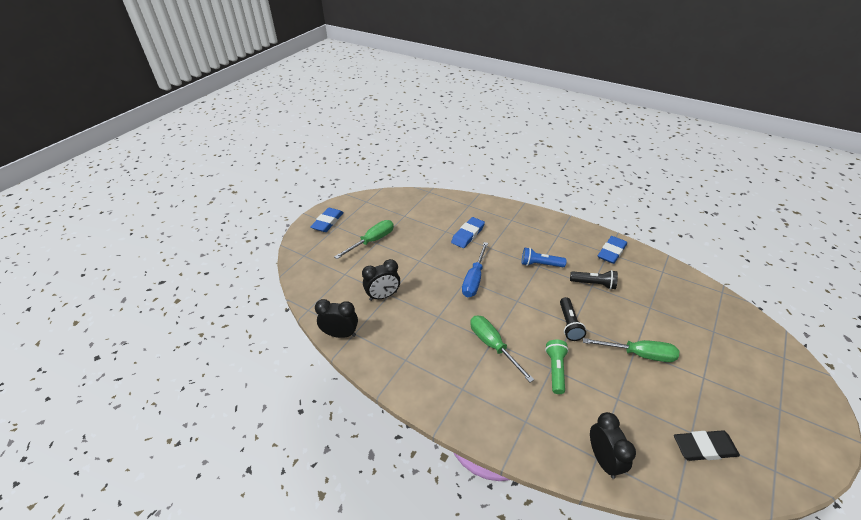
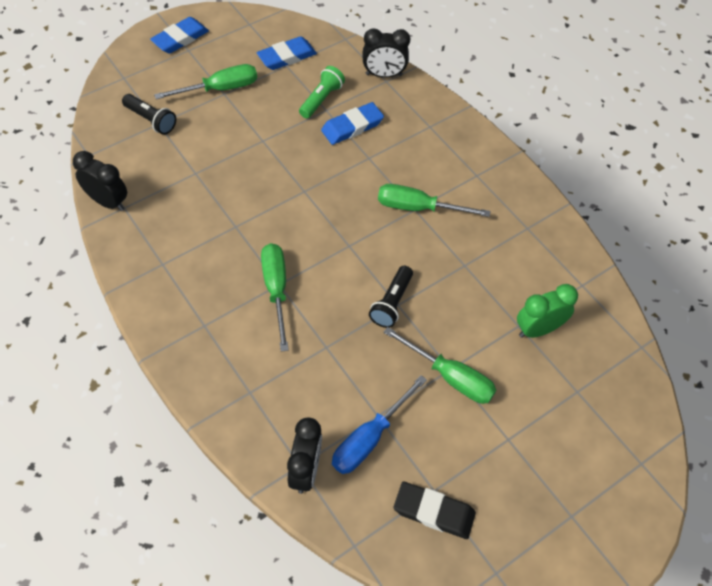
camera: 20 degrees right, 15 degrees up
black clock [362,259,400,301] -> black clock moved to [363,28,411,78]
blue screwdriver [462,242,488,297] -> blue screwdriver moved to [332,375,427,474]
blue flashlight [522,248,567,267] -> green screwdriver [378,184,491,217]
green flashlight [545,340,569,394] -> green flashlight moved to [299,66,345,118]
black flashlight [570,270,618,290] -> black flashlight moved to [122,94,176,135]
blue eraser [598,236,627,264] -> blue eraser moved to [257,36,317,70]
none -> green clock [517,284,578,338]

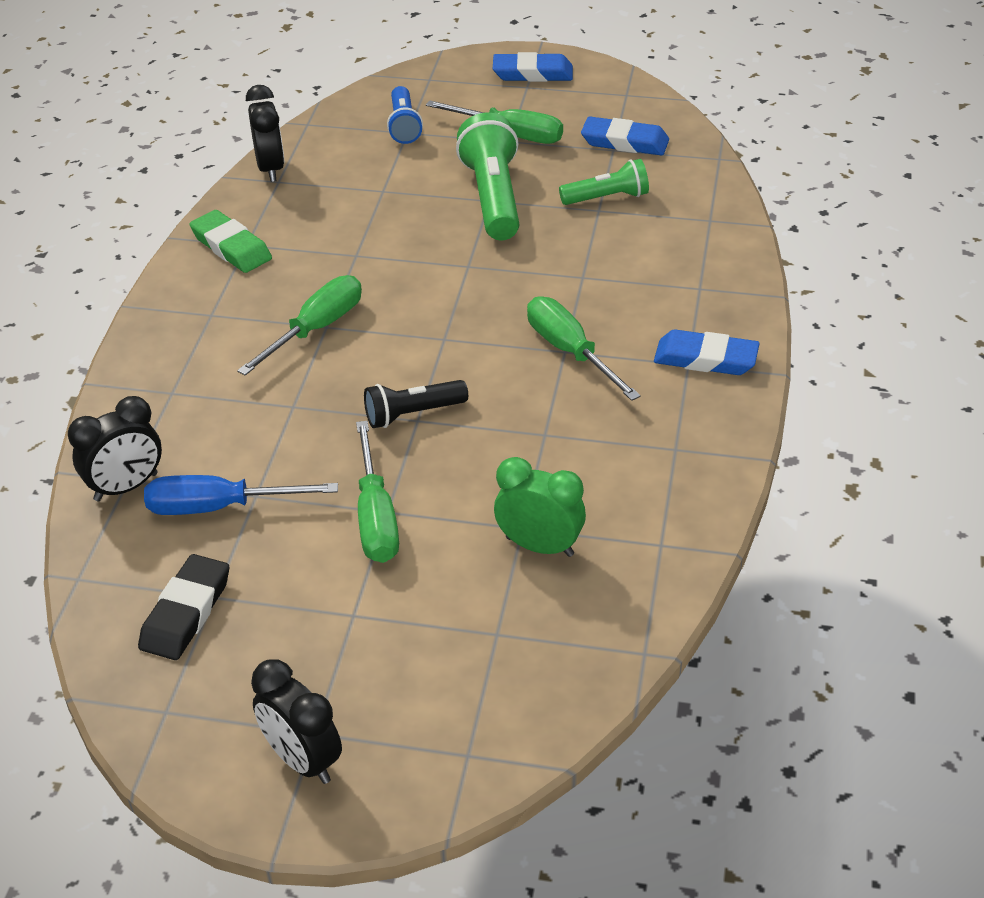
camera: 50 degrees right, 15 degrees down
black flashlight [122,94,176,135] -> blue flashlight [387,86,423,144]
blue eraser [321,102,384,145] -> blue eraser moved to [654,329,760,375]
black clock [363,28,411,78] -> black clock moved to [251,659,342,784]
black eraser [393,481,476,539] -> black eraser turned 45 degrees clockwise [138,554,229,660]
none -> green eraser [190,210,272,273]
none -> green flashlight [456,113,520,240]

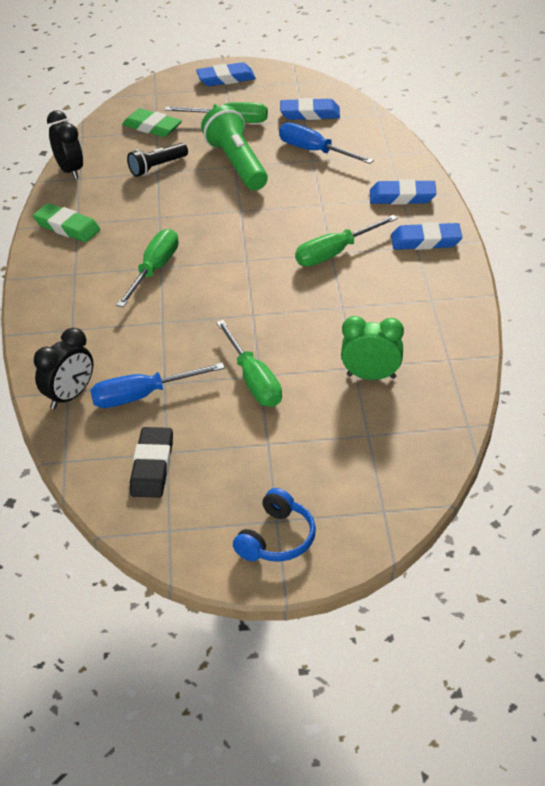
camera: 15 degrees left, 0 degrees up
black clock [251,659,342,784] -> blue headphones [233,488,316,562]
black flashlight [364,380,468,428] -> black flashlight moved to [127,143,188,177]
blue flashlight [387,86,423,144] -> green eraser [122,108,182,137]
green screwdriver [527,296,641,401] -> green screwdriver turned 75 degrees counterclockwise [295,215,398,266]
green flashlight [559,159,649,205] -> blue screwdriver [279,123,374,164]
none -> blue eraser [370,179,436,205]

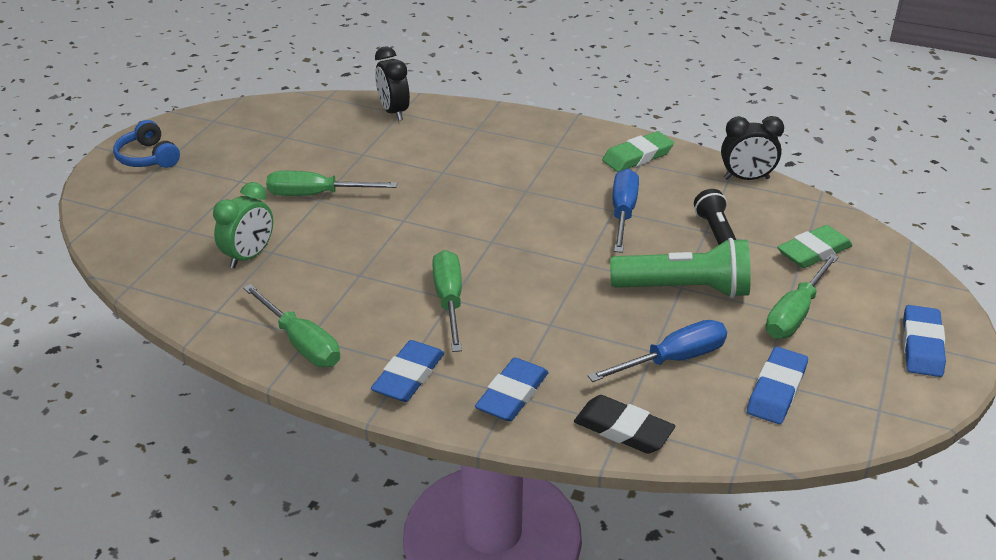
camera: 115 degrees right, 5 degrees down
blue screwdriver [90,363,225,408] -> blue screwdriver moved to [613,169,639,253]
green screwdriver [116,229,179,307] -> green screwdriver moved to [243,284,340,367]
black eraser [130,427,173,498] -> black eraser moved to [574,395,675,454]

